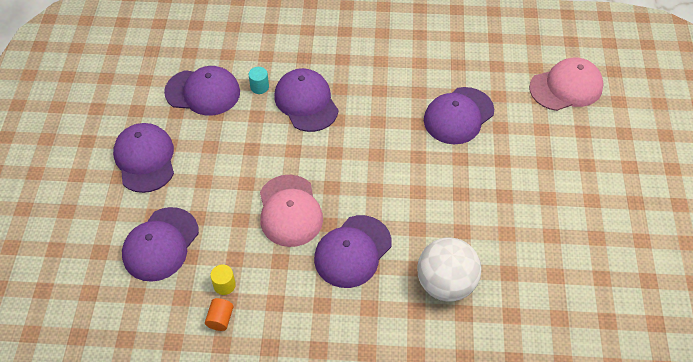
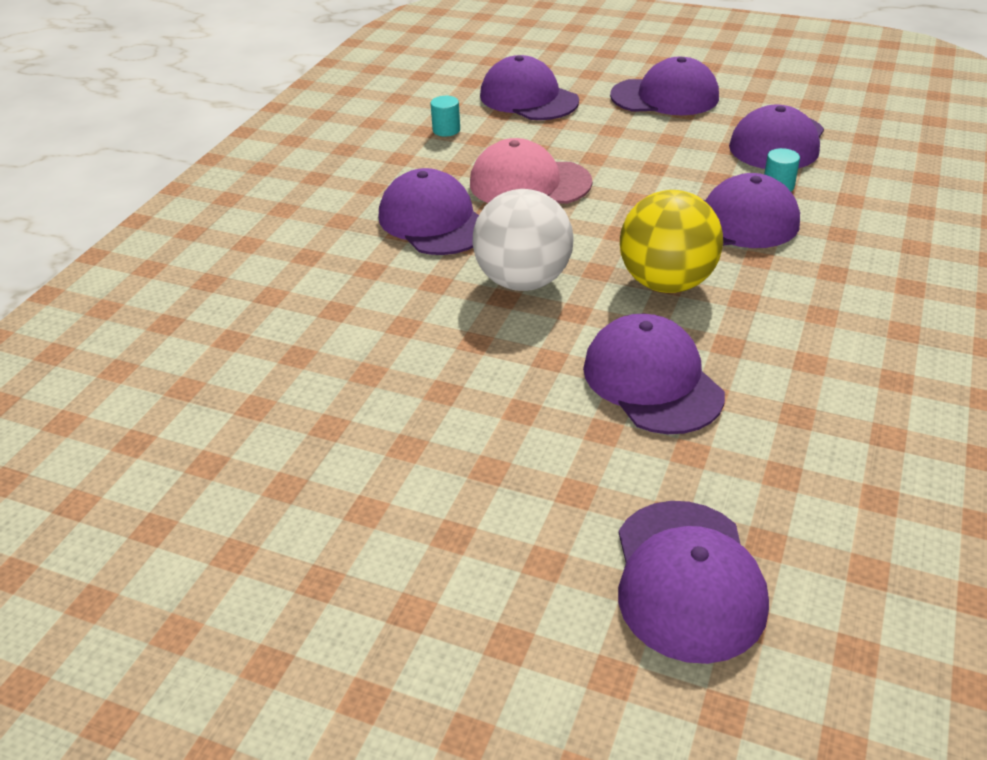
camera: 110 degrees right, 15 degrees down
orange cylinder [205,298,234,331] -> none
yellow cylinder [210,265,236,295] -> turquoise cylinder [431,96,460,136]
white ball [417,237,481,302] -> white ball moved to [472,189,573,291]
pink cap [529,57,604,111] -> purple cap [618,501,769,664]
none -> yellow ball [620,190,723,293]

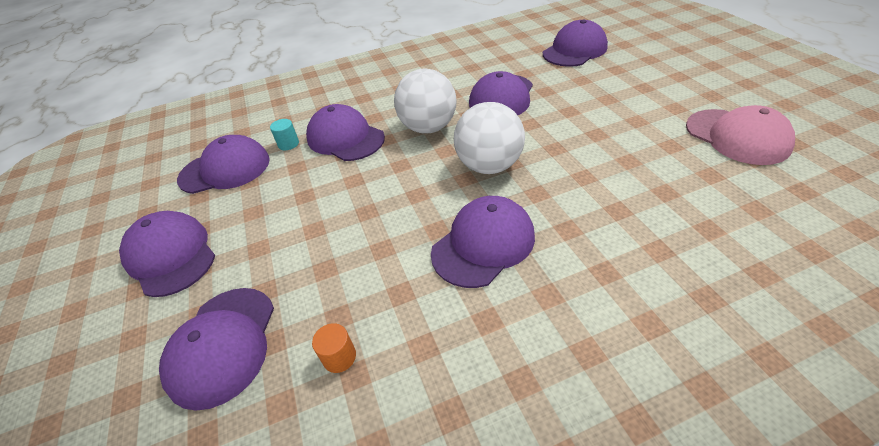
camera: 130 degrees left, 5 degrees up
purple cap [379,168,479,255] -> purple cap turned 150 degrees counterclockwise [431,196,535,288]
turquoise cylinder [431,96,460,136] -> orange cylinder [312,323,356,373]
pink cap [470,138,592,204] -> pink cap moved to [686,105,795,165]
yellow ball [620,190,723,293] -> white ball [394,69,457,134]

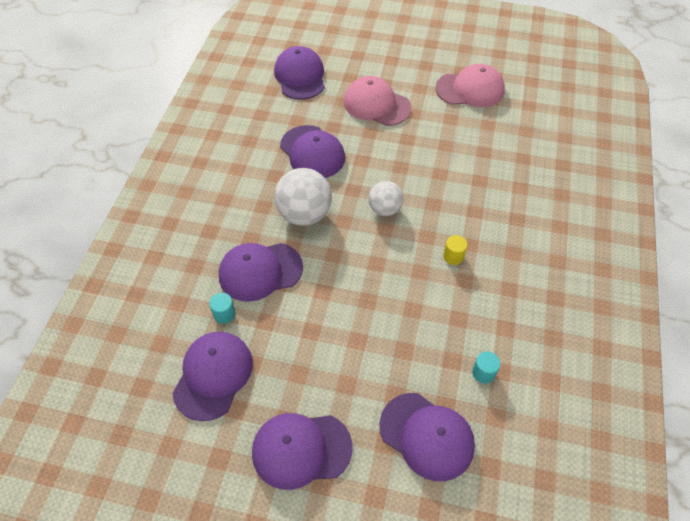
camera: 60 degrees left, 10 degrees up
orange cylinder [312,323,356,373] -> turquoise cylinder [472,351,501,384]
purple cap [431,196,535,288] -> yellow cylinder [443,235,468,265]
white ball [454,102,525,174] -> white ball [368,181,403,216], size x0.62
none -> pink cap [344,76,412,126]

